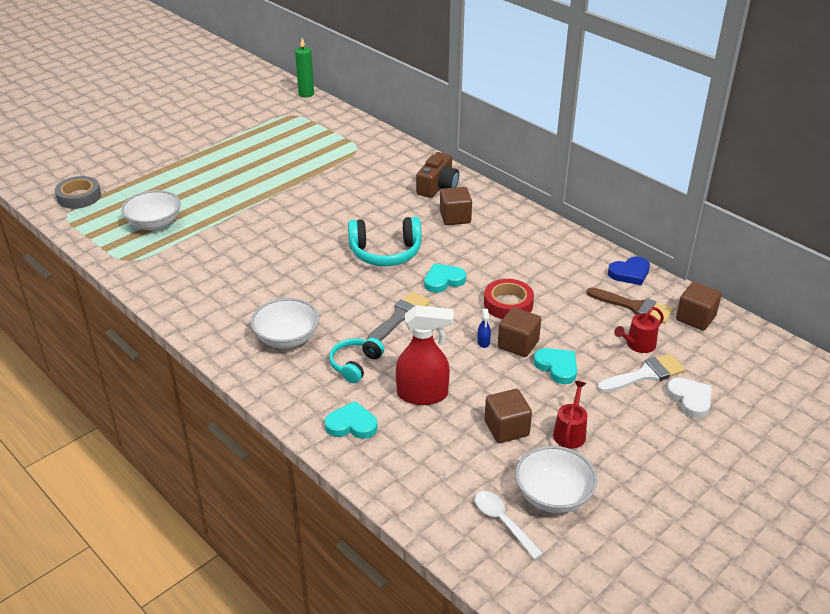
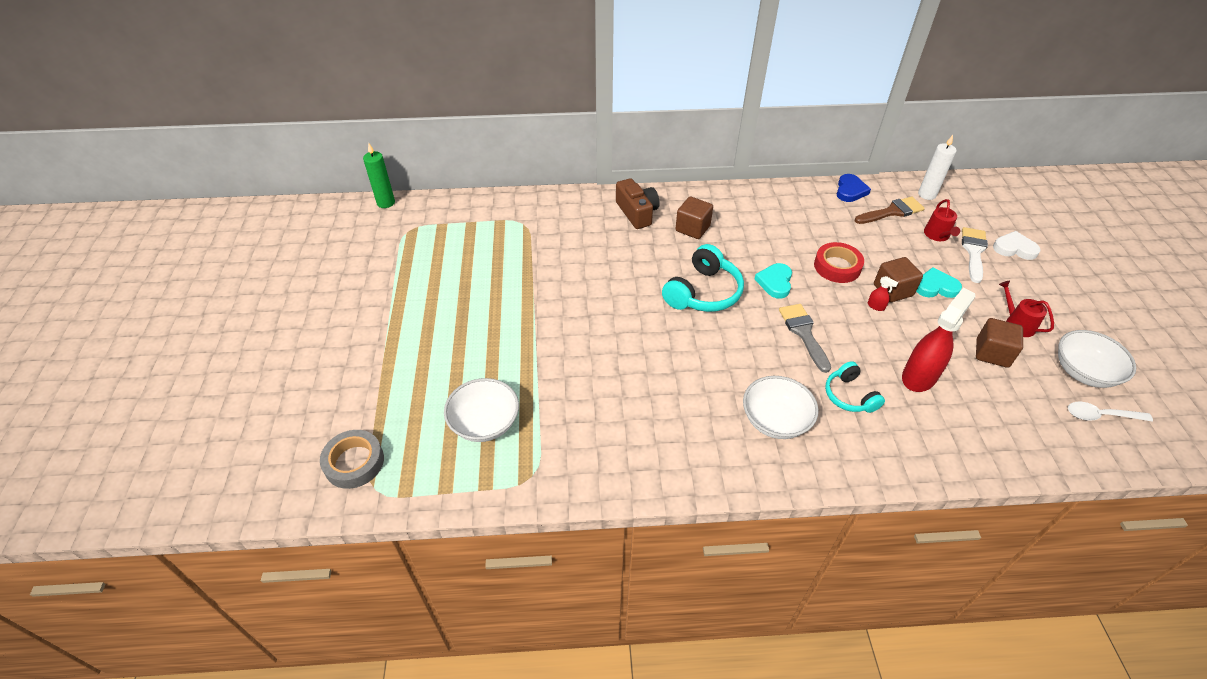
camera: 50 degrees left, 10 degrees up
turquoise heart [325,401,378,439] -> none
blue spray bottle [477,309,491,348] -> red spray bottle [868,276,898,311]
brown cube [676,282,722,331] -> white candle [918,135,956,200]

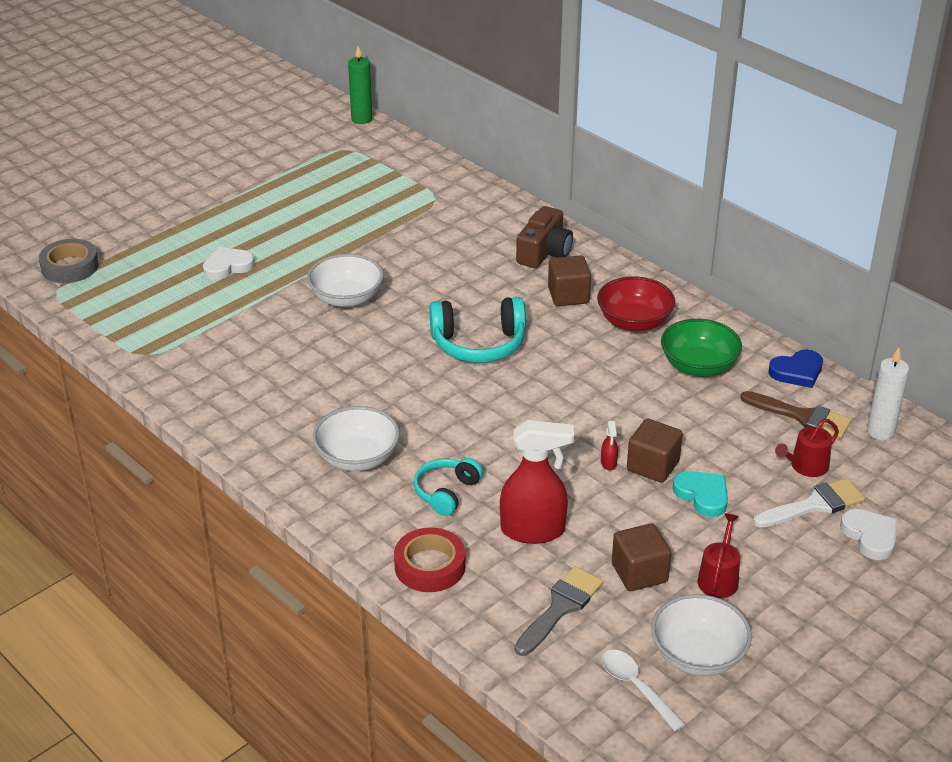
camera: 50 degrees right, 10 degrees down
white bowl [444,378,519,442] -> white bowl moved to [307,254,384,307]
turquoise heart [754,263,792,299] -> none
grey brush [779,304,831,373] -> grey brush moved to [515,566,603,656]
red tape [814,242,864,283] -> red tape moved to [394,527,466,592]
none -> white heart [203,247,255,280]
none -> red bowl [597,276,675,331]
none -> green bowl [661,319,742,377]

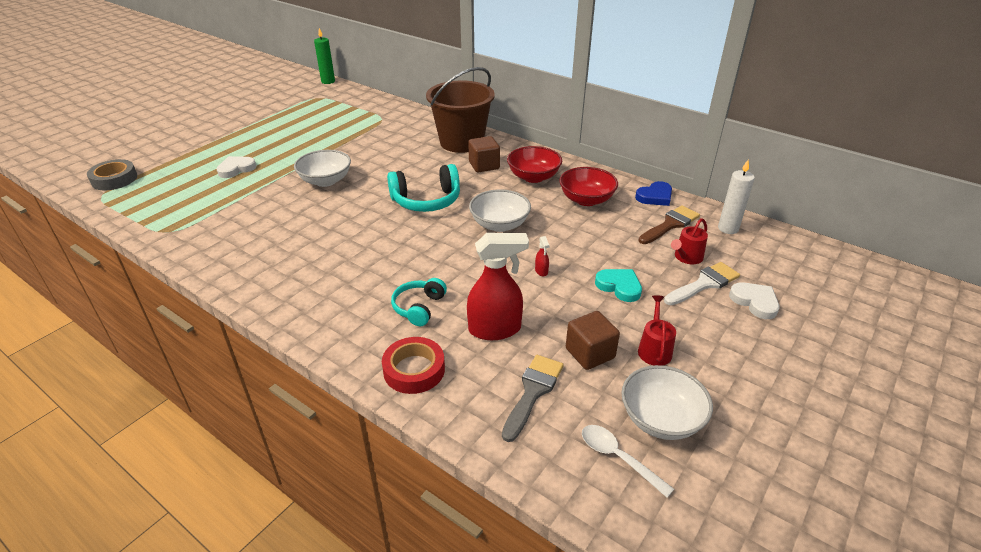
camera: 10 degrees left, 0 degrees up
white bowl [313,406,399,471] -> white bowl moved to [469,189,531,232]
brown camera [516,206,573,268] -> brown bucket [426,67,495,153]
brown cube [627,419,683,483] -> none
green bowl [661,319,742,377] -> red bowl [559,167,618,206]
brown brush [741,391,852,439] -> brown brush turned 60 degrees counterclockwise [638,205,700,244]

